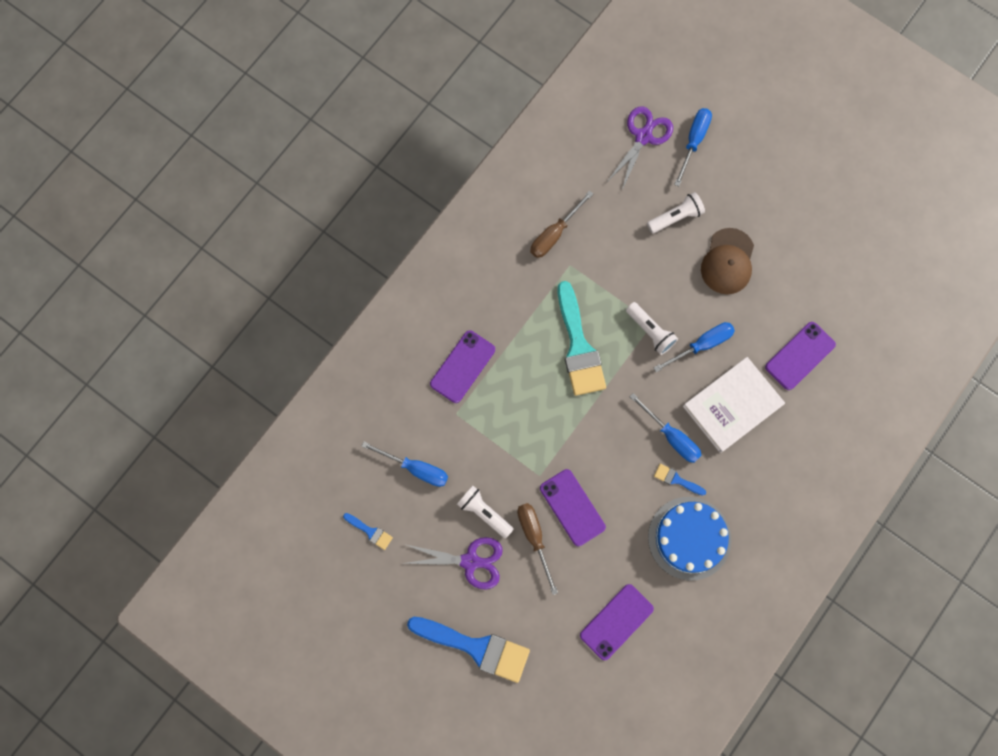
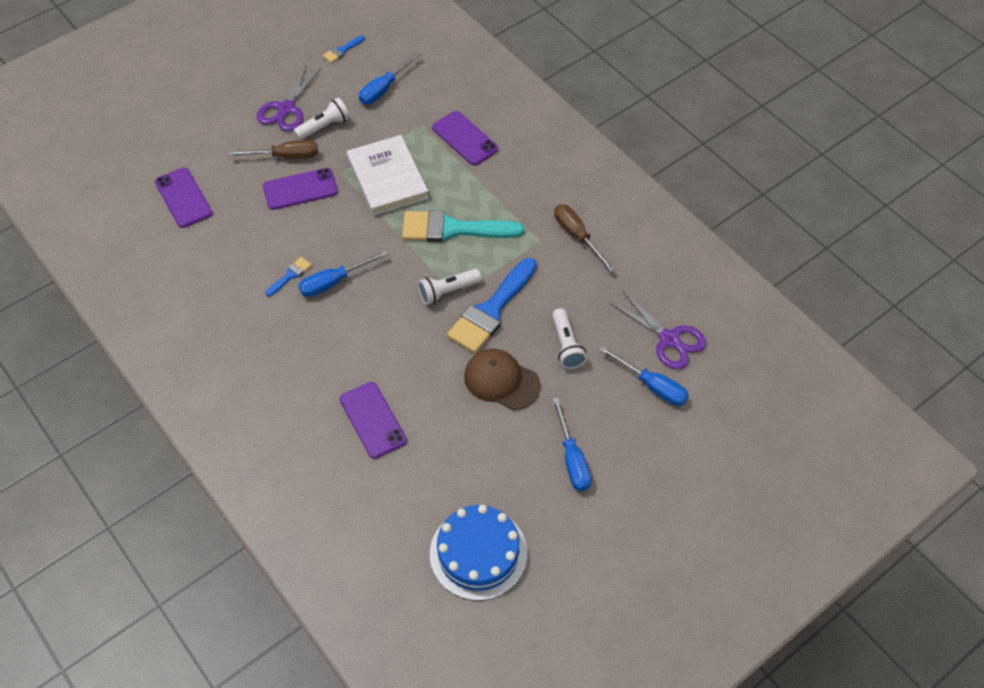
camera: 105 degrees right, 20 degrees down
blue brush [407,617,530,683] -> blue brush moved to [447,258,537,353]
blue cake [648,497,731,581] -> blue cake moved to [430,505,527,601]
blue screwdriver [654,322,735,372] -> blue screwdriver moved to [552,397,592,491]
white book [683,357,785,453] -> white book moved to [347,135,429,216]

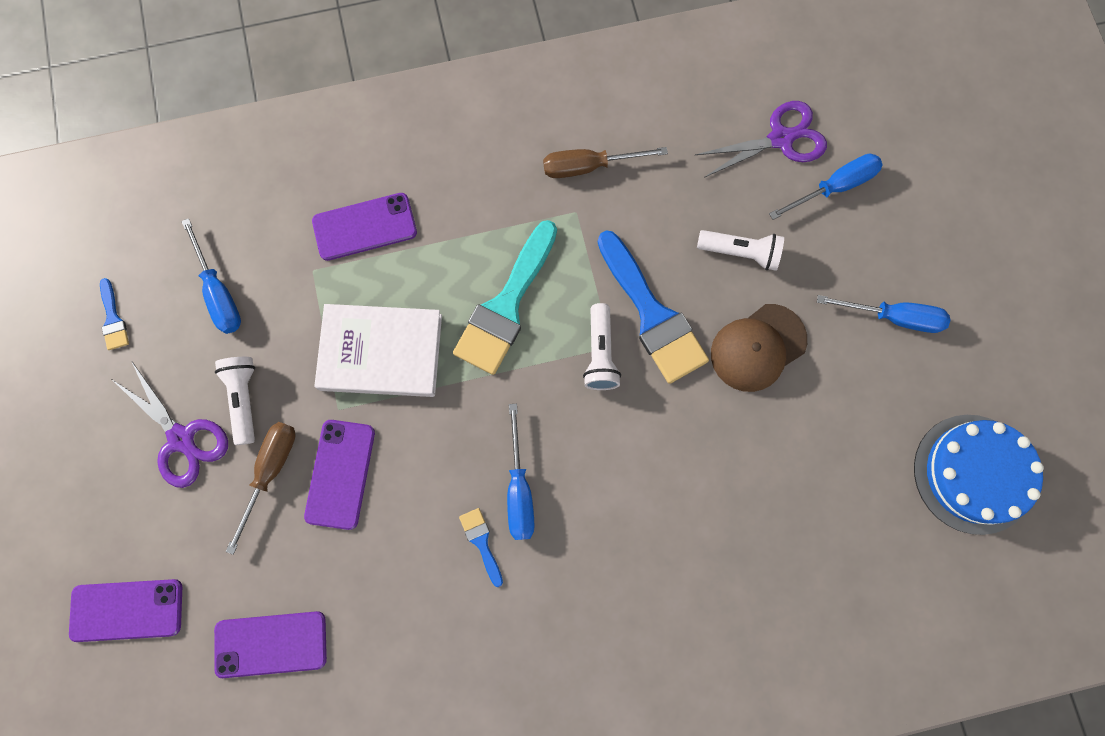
camera: 65 degrees left, 20 degrees up
purple phone [340,382,407,459] -> purple phone moved to [69,579,182,642]

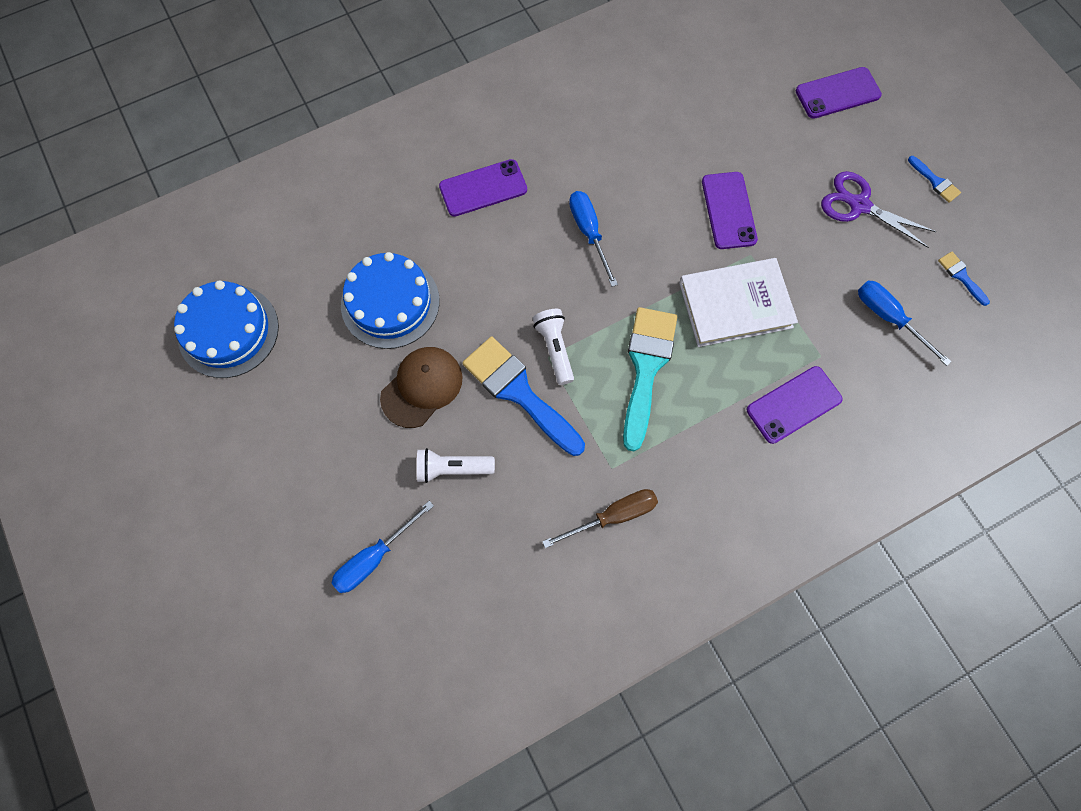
camera: 165 degrees right, 5 degrees down
purple phone [214,611,327,678] -> purple phone moved to [439,159,527,217]
white flashlight [215,357,255,445] -> none
brown screwdriver [226,422,296,555] -> none
blue brush [459,508,503,587] -> blue brush moved to [908,156,961,203]
purple scissors [695,101,827,178] -> none
blue screwdriver [817,295,951,333] -> none
none -> blue cake [341,252,440,349]

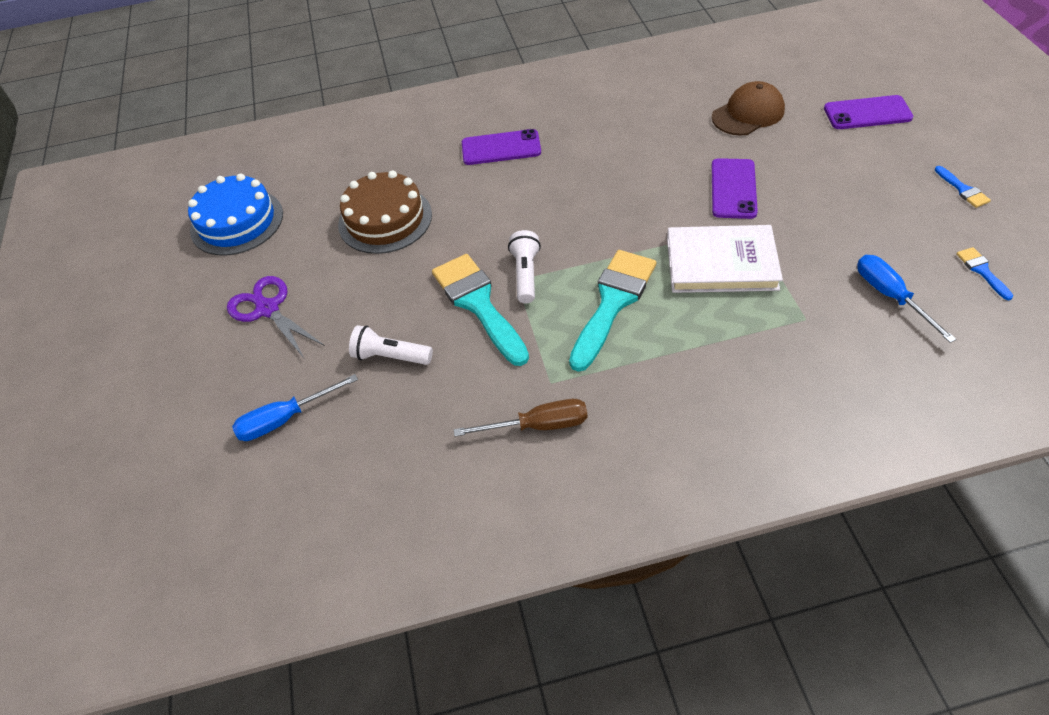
camera: 20 degrees right, 20 degrees down
blue cake [341,252,440,349] -> brown cake [338,171,432,254]
brown cap [380,347,463,428] -> brown cap moved to [712,81,785,136]
blue brush [463,336,585,456] -> turquoise brush [432,254,529,366]
blue screwdriver [569,191,618,287] -> none
purple phone [747,366,843,444] -> none
purple scissors [821,171,936,248] -> purple scissors moved to [227,276,325,358]

